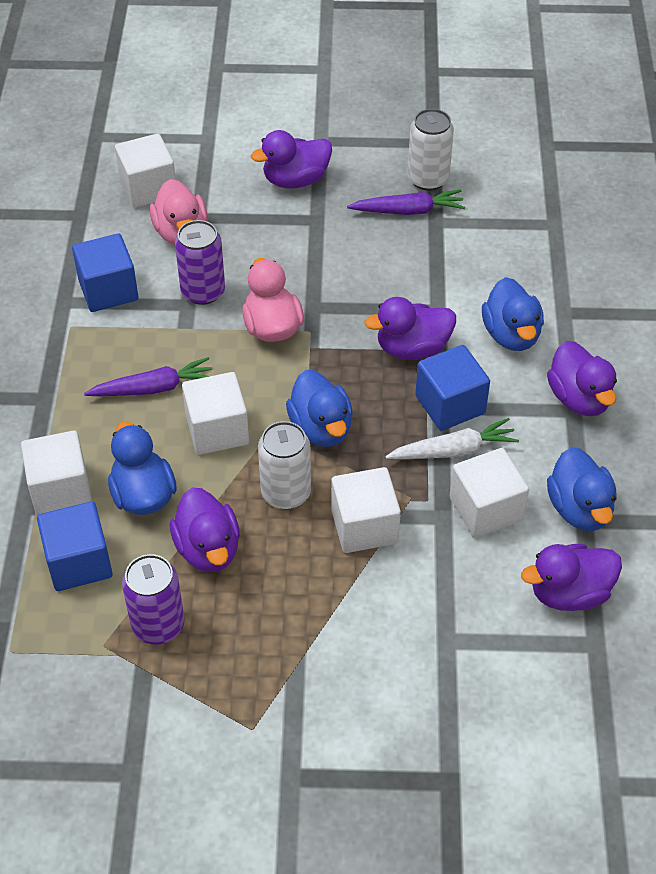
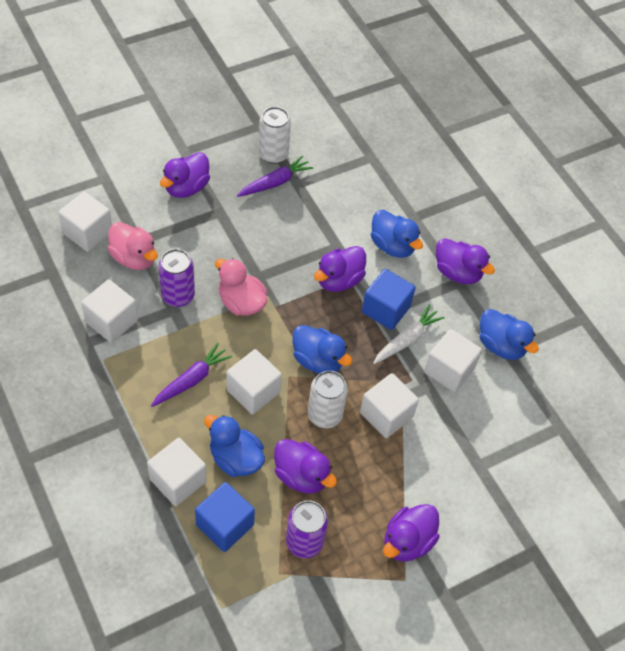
camera: 35 degrees left, 5 degrees up
blue cube [72,233,138,312] -> white cube [81,279,138,343]
purple duck [521,544,622,611] -> purple duck moved to [383,504,440,562]

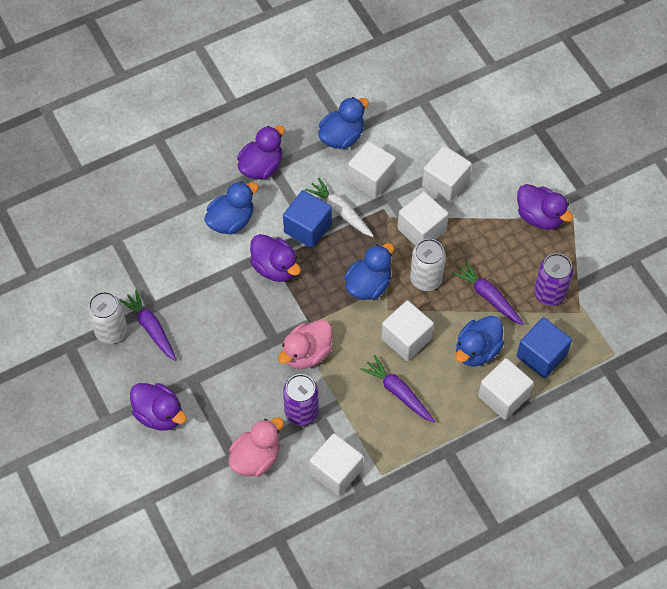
camera: 85 degrees left, 5 degrees up
white cube [58,191,112,252] -> white cube moved to [422,146,472,203]
purple duck [274,439,337,494] -> purple carrot [452,261,524,325]

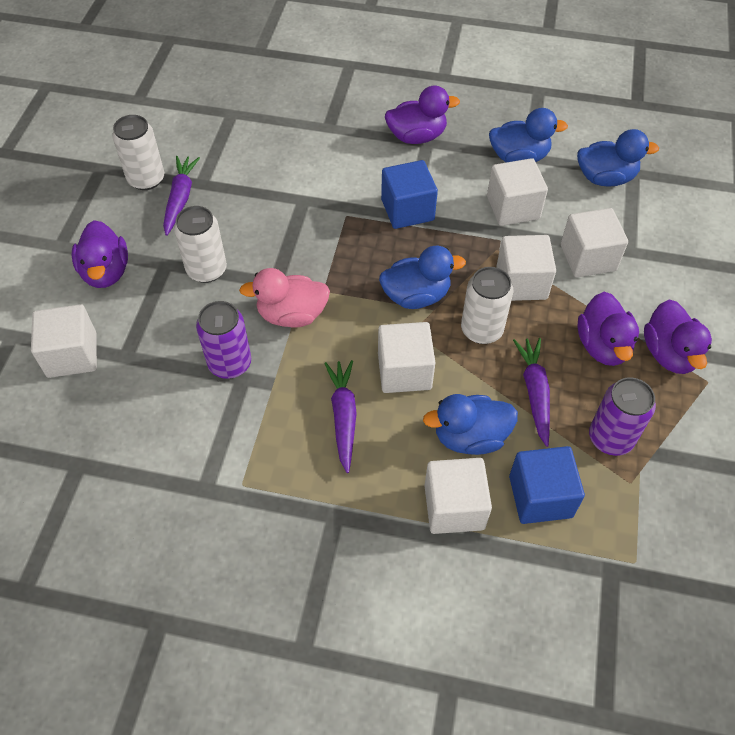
camera: 40 degrees right, 5 degrees down
blue duck [204,181,259,235] -> blue duck moved to [577,129,659,187]
pink duck [229,417,284,477] -> none
purple duck [250,234,301,282] -> purple duck moved to [577,292,639,366]
white carrot [305,178,374,237] -> none
white cube [310,433,363,496] -> white cube moved to [31,304,97,378]
none -> white can [174,206,227,283]

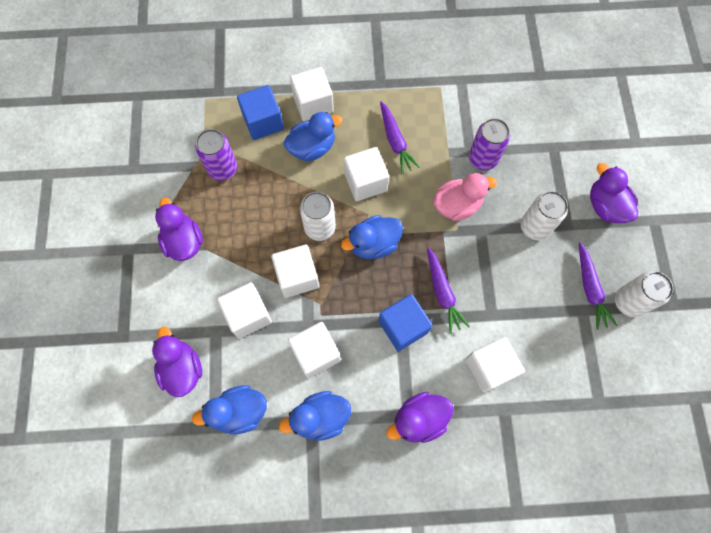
camera: 165 degrees right, 15 degrees up
white cube [31,304,97,378] -> white cube moved to [465,337,525,392]
purple carrot [513,338,550,447] -> purple carrot moved to [427,247,470,334]
purple duck [577,292,639,366] -> purple duck moved to [152,327,202,397]

